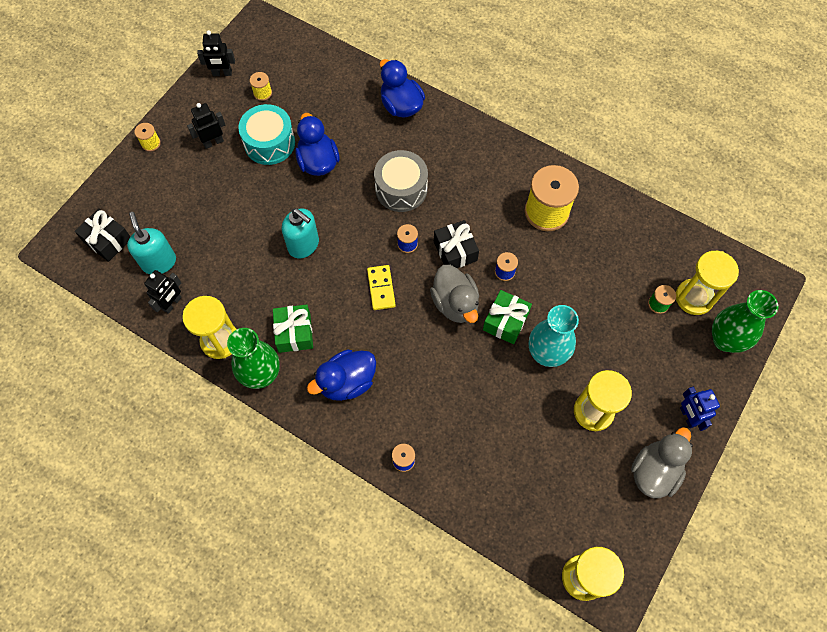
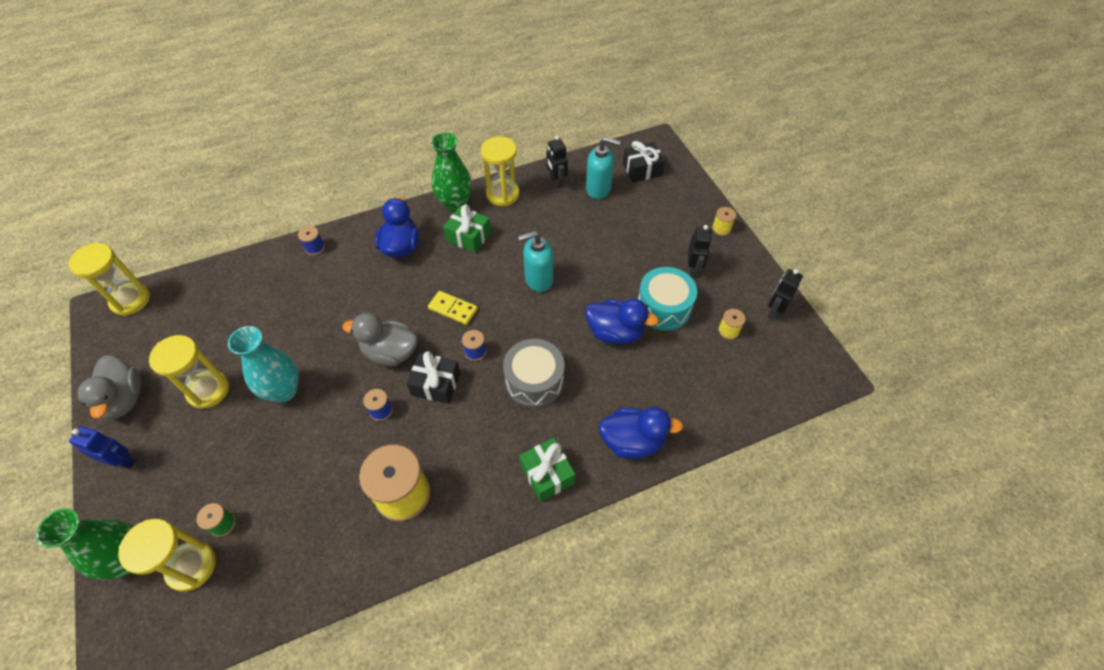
camera: 125 degrees right, 10 degrees down
green gift [483,290,532,344] -> green gift moved to [519,438,576,502]

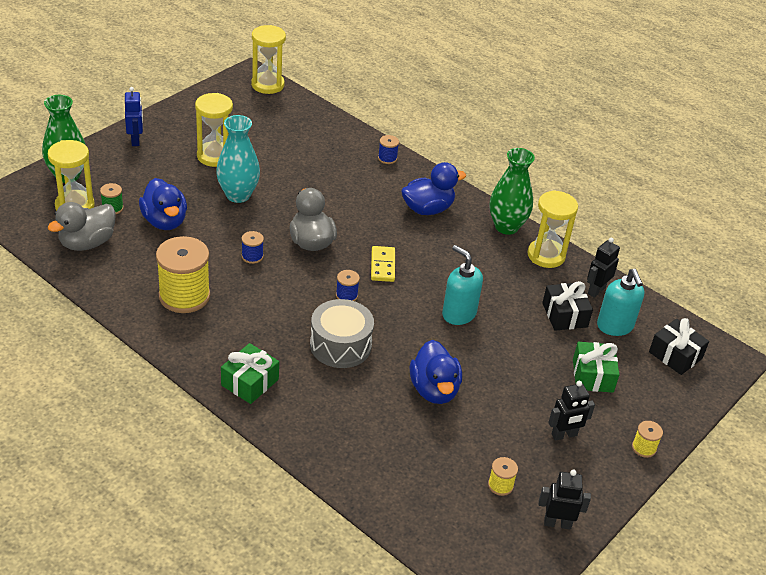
camera: 60 degrees right, 15 degrees down
grey duck [77,356,141,419] -> grey duck moved to [47,202,116,251]
black gift [407,351,460,404] -> black gift moved to [542,281,593,331]
green gift [443,204,491,253] -> green gift moved to [573,342,620,393]
blue duck [599,407,683,459] -> blue duck moved to [139,178,187,230]
turquoise drum [638,267,697,331] -> none

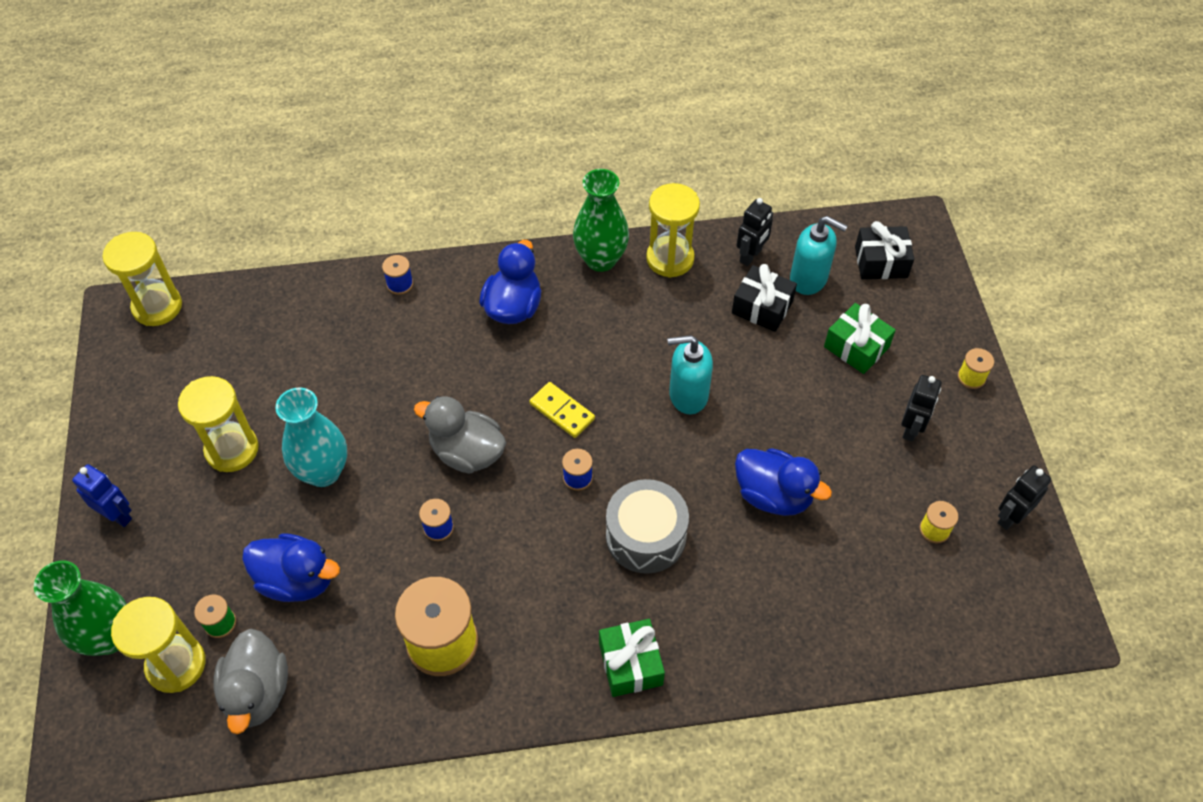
camera: 45 degrees left, 15 degrees up
black robot [587,238,620,298] -> black robot turned 135 degrees counterclockwise [736,198,773,266]

